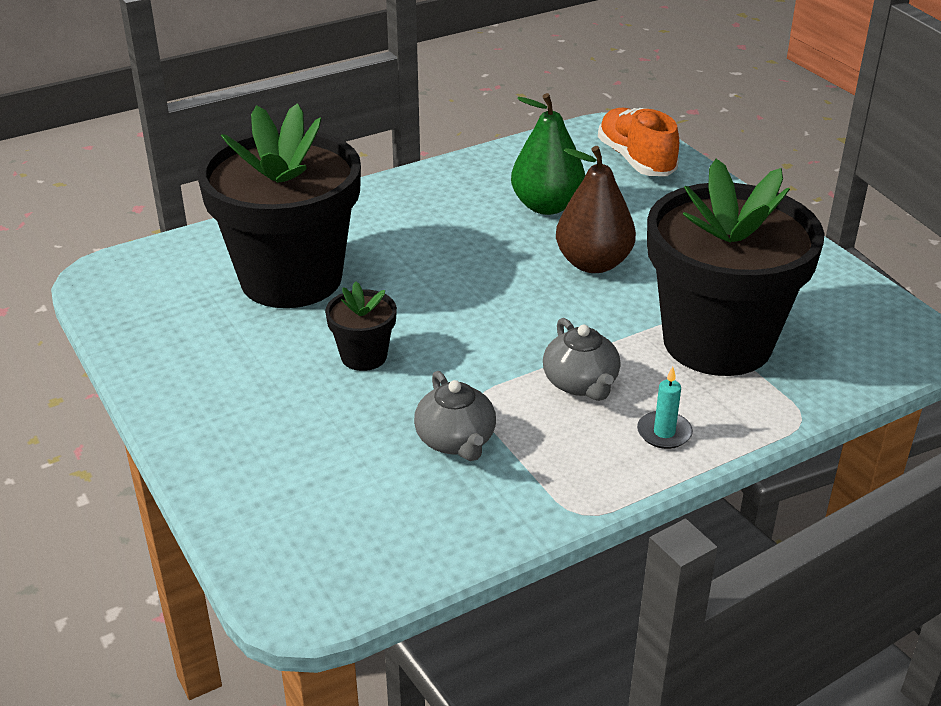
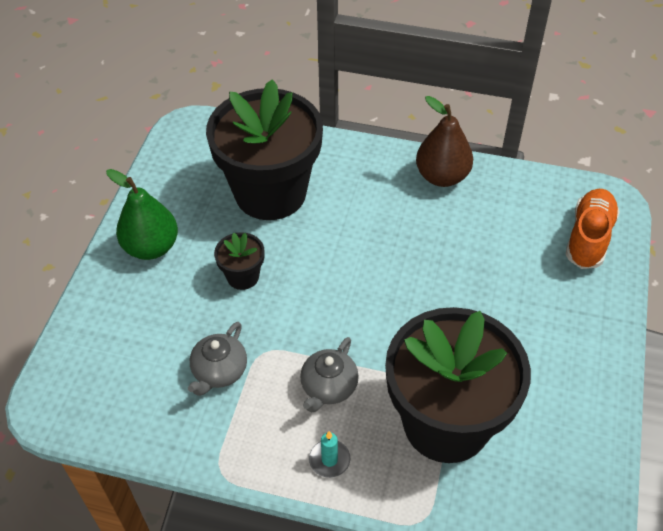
camera: 45 degrees right, 15 degrees up
green pear [511,93,585,215] -> green pear moved to [106,169,178,260]
brown pear [556,146,636,273] -> brown pear moved to [416,96,473,187]

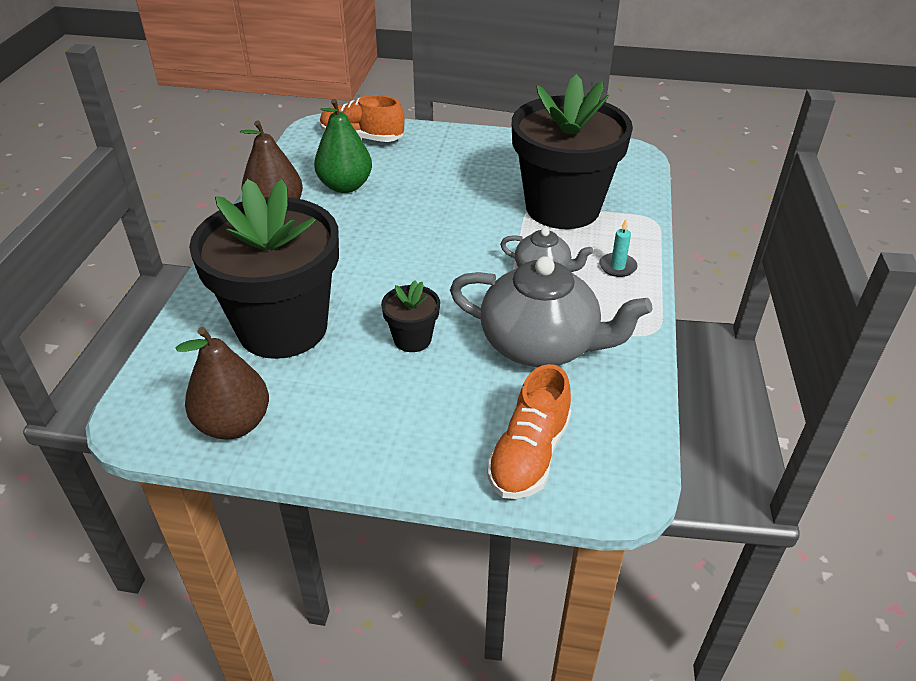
camera: 95 degrees left, 10 degrees down
green pear [106,169,178,260] -> green pear moved to [314,99,372,193]
grey teapot [188,322,247,396] -> grey teapot [450,256,652,367], size x1.89
none -> brown pear [176,327,269,439]
none -> orange shoe [487,364,571,499]

